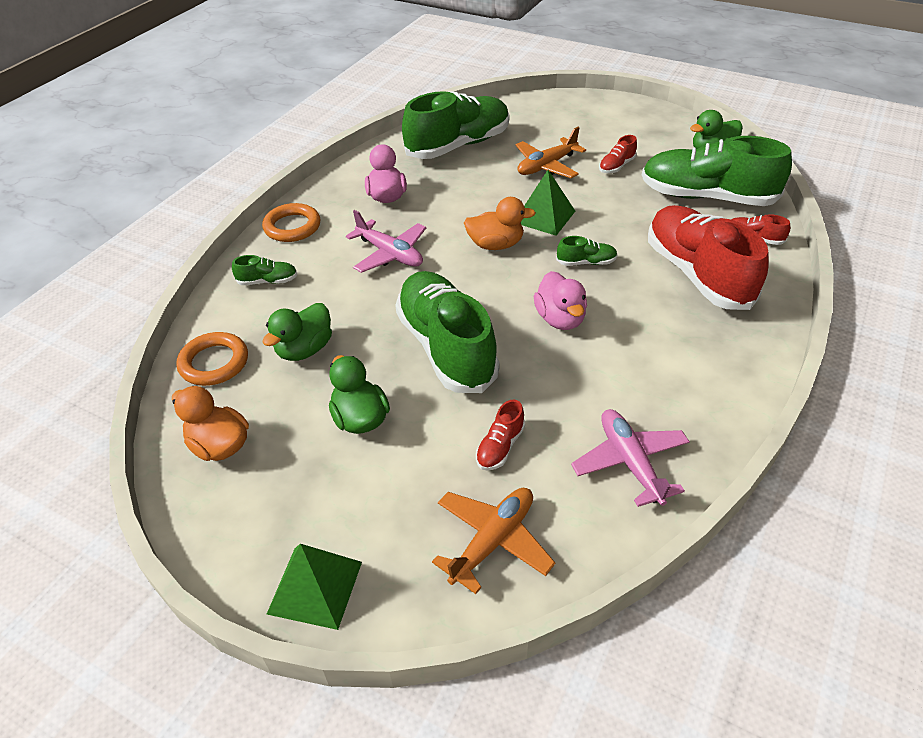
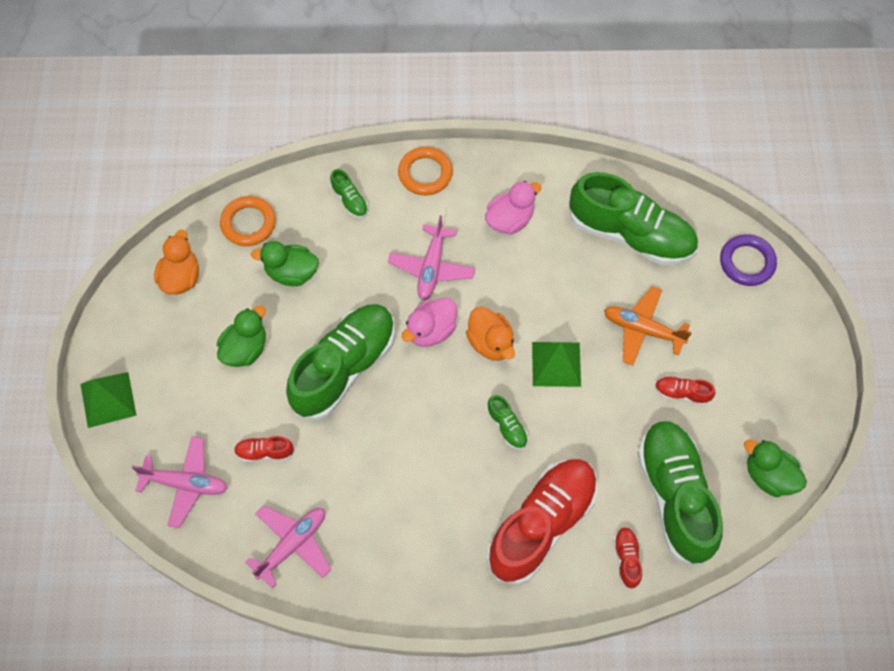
camera: 60 degrees right, 20 degrees up
orange plane [432,488,555,594] -> pink plane [132,436,228,528]
pink duck [534,271,587,330] -> pink duck moved to [402,297,457,347]
none -> purple ring [720,234,777,286]

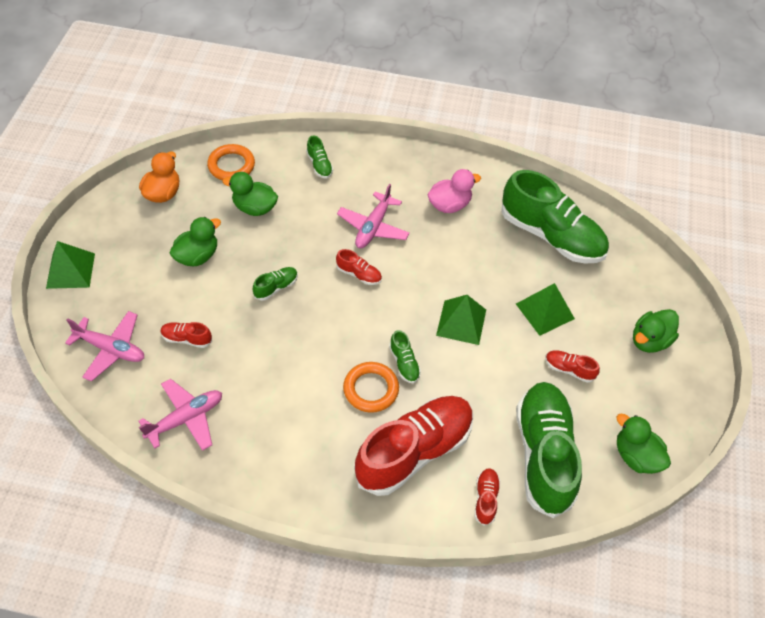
camera: 10 degrees right, 10 degrees down
green shoe [286,304,395,420] -> green shoe [253,267,298,301], size x0.41
orange ring [398,147,453,195] -> orange ring moved to [343,362,399,413]
pink duck [402,297,457,347] -> red shoe [336,249,382,285]
orange duck [466,307,515,361] -> none
orange plane [604,286,692,366] -> green pyramid [516,283,575,336]
purple ring [720,234,777,286] -> none
none -> green duck [633,309,679,353]

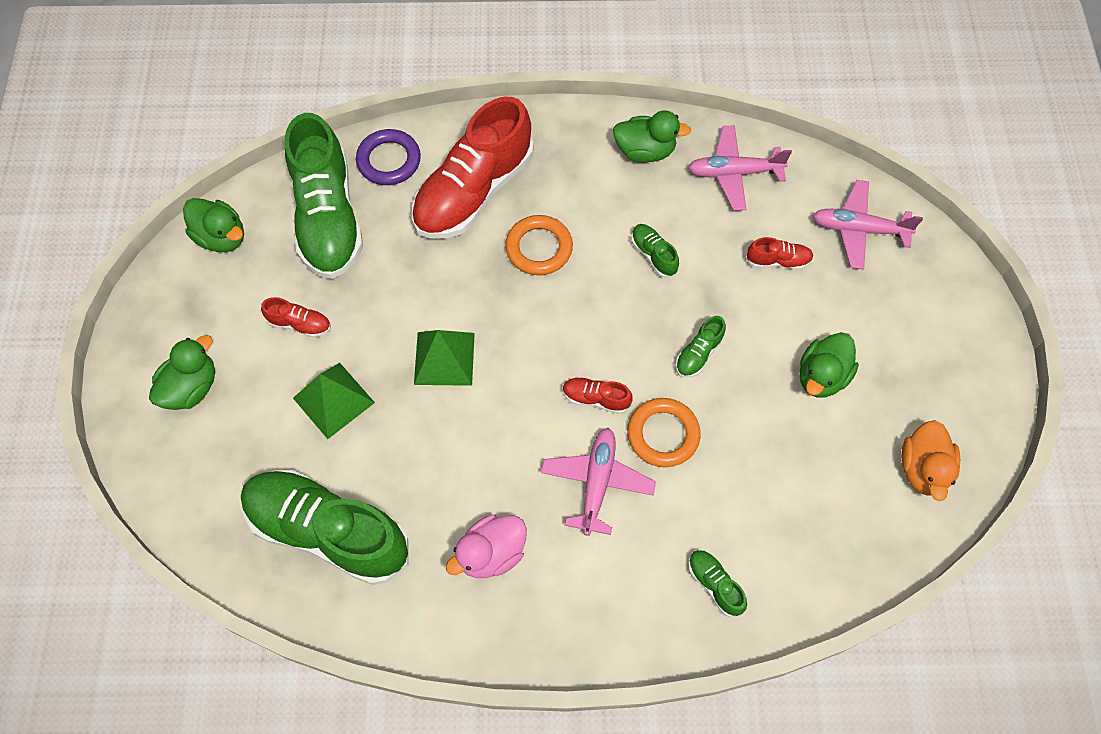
camera: 170 degrees right, 10 degrees up
green pyramid [46,241,95,289] -> none
pink plane [138,379,222,451] -> pink plane turned 45 degrees clockwise [688,125,792,211]
orange ring [207,144,255,180] -> orange ring moved to [627,398,701,467]
green duck [223,172,278,216] -> green duck moved to [613,110,691,163]
green shoe [389,330,421,383] -> green shoe moved to [631,224,679,278]
red shoe [475,468,500,526] -> purple ring [356,129,421,185]

